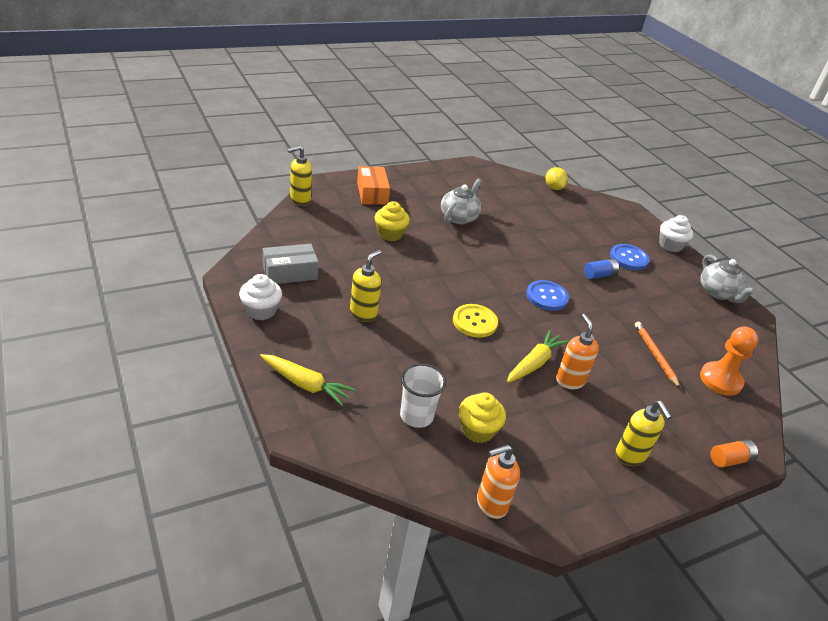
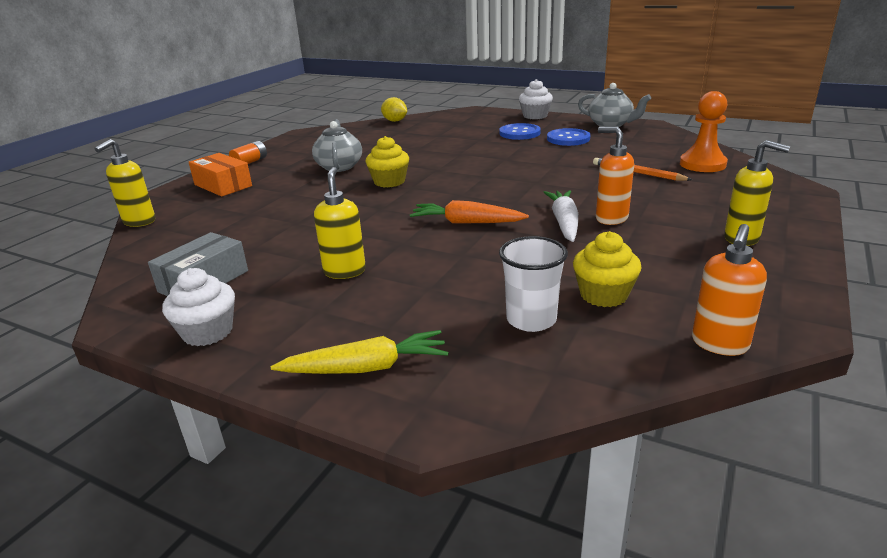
camera: 30 degrees left, 10 degrees down
yellow cupcake [375,201,410,241] -> yellow cupcake moved to [365,136,409,187]
yellow button [453,304,498,338] -> orange carrot [410,200,529,224]
yellow carrot [507,330,569,383] -> white carrot [543,190,578,242]
blue button [526,280,569,311] -> blue button moved to [547,128,590,146]
blue battery [584,259,619,279] -> none
orange battery [711,439,758,468] -> orange battery moved to [229,141,267,164]

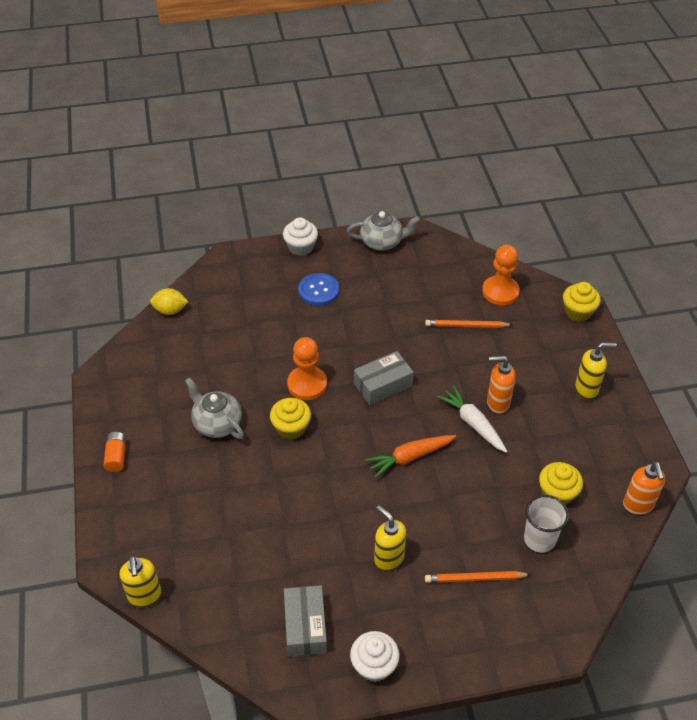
camera: 40 degrees left, 20 degrees up
orange box [189,153,252,197] -> none
yellow carrot [271,330,448,374] -> none
blue button [547,128,590,146] -> none
none -> orange pawn [287,337,327,400]
none -> grey box [354,351,414,405]
none -> orange pencil [425,571,531,583]
none -> yellow cupcake [563,282,601,322]

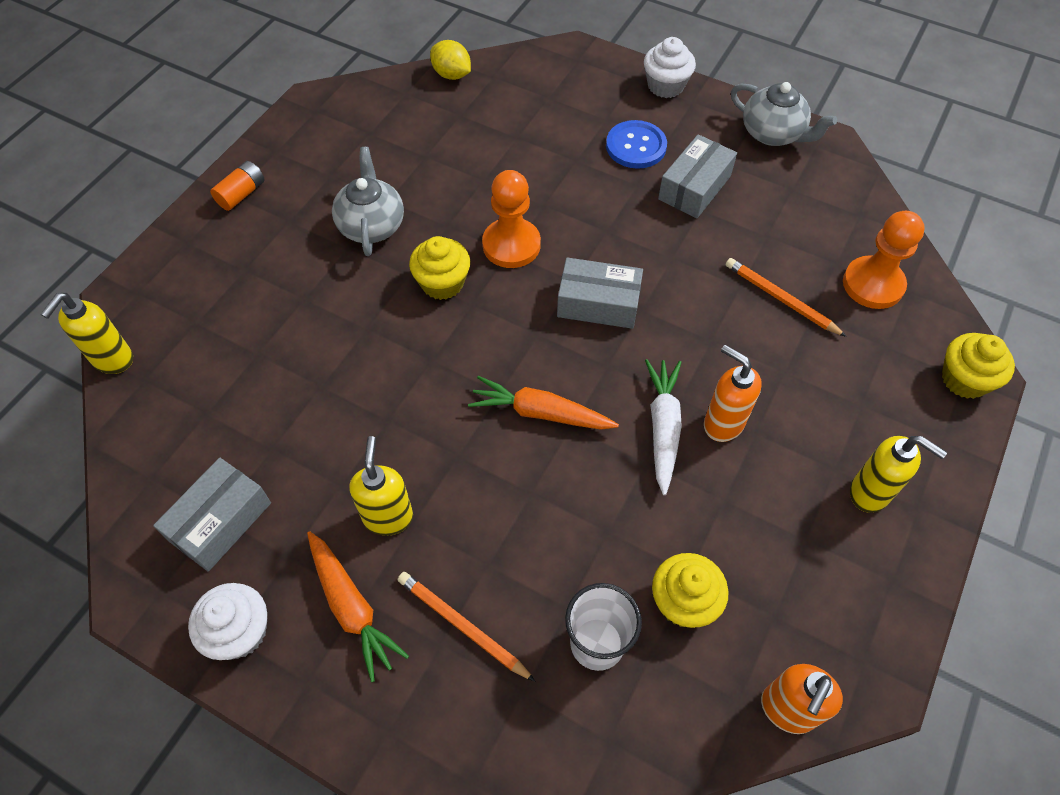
camera: 40 degrees right, 10 degrees up
none -> orange carrot [307,531,409,682]
none -> grey box [658,134,737,218]

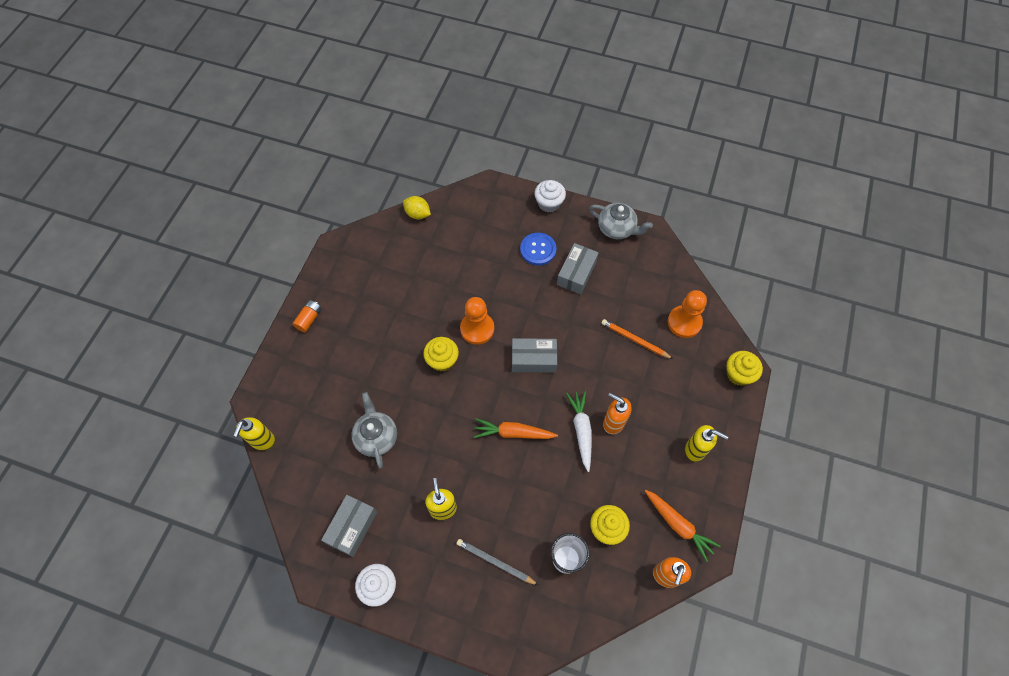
camera: 10 degrees left, 5 degrees up
orange carrot [307,531,409,682] -> orange carrot moved to [645,490,720,562]
grey teapot [332,147,404,256] -> grey teapot moved to [351,392,397,468]
orange pencil [398,572,535,681] -> grey pencil [456,539,538,585]

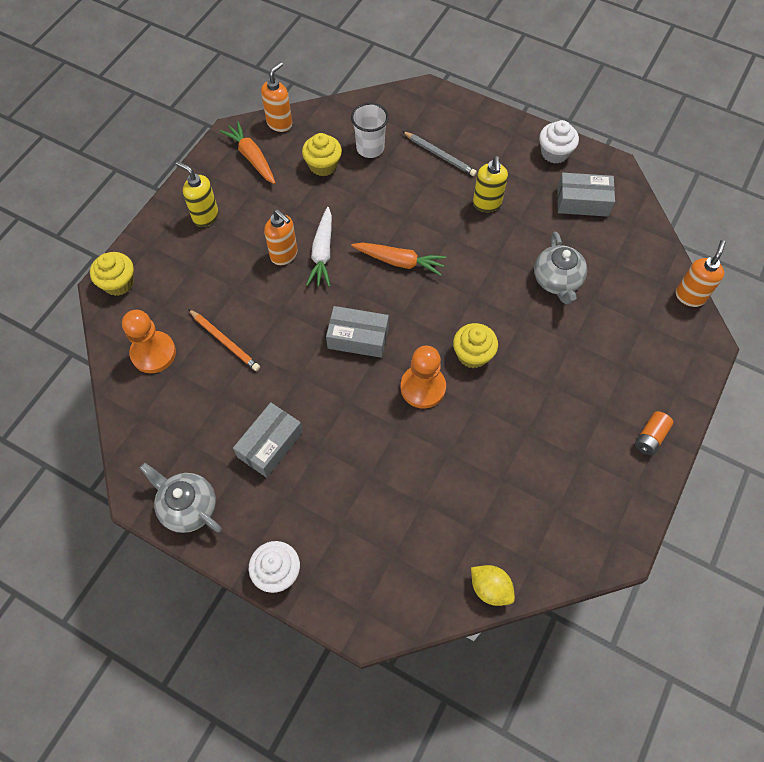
camera: 170 degrees left, 0 degrees up
yellow soap dispenser [233,417,275,451] -> orange soap dispenser [676,240,726,307]
grey box [321,495,377,557] -> grey box turned 60 degrees clockwise [557,173,615,217]
blue button [520,233,557,266] -> none

